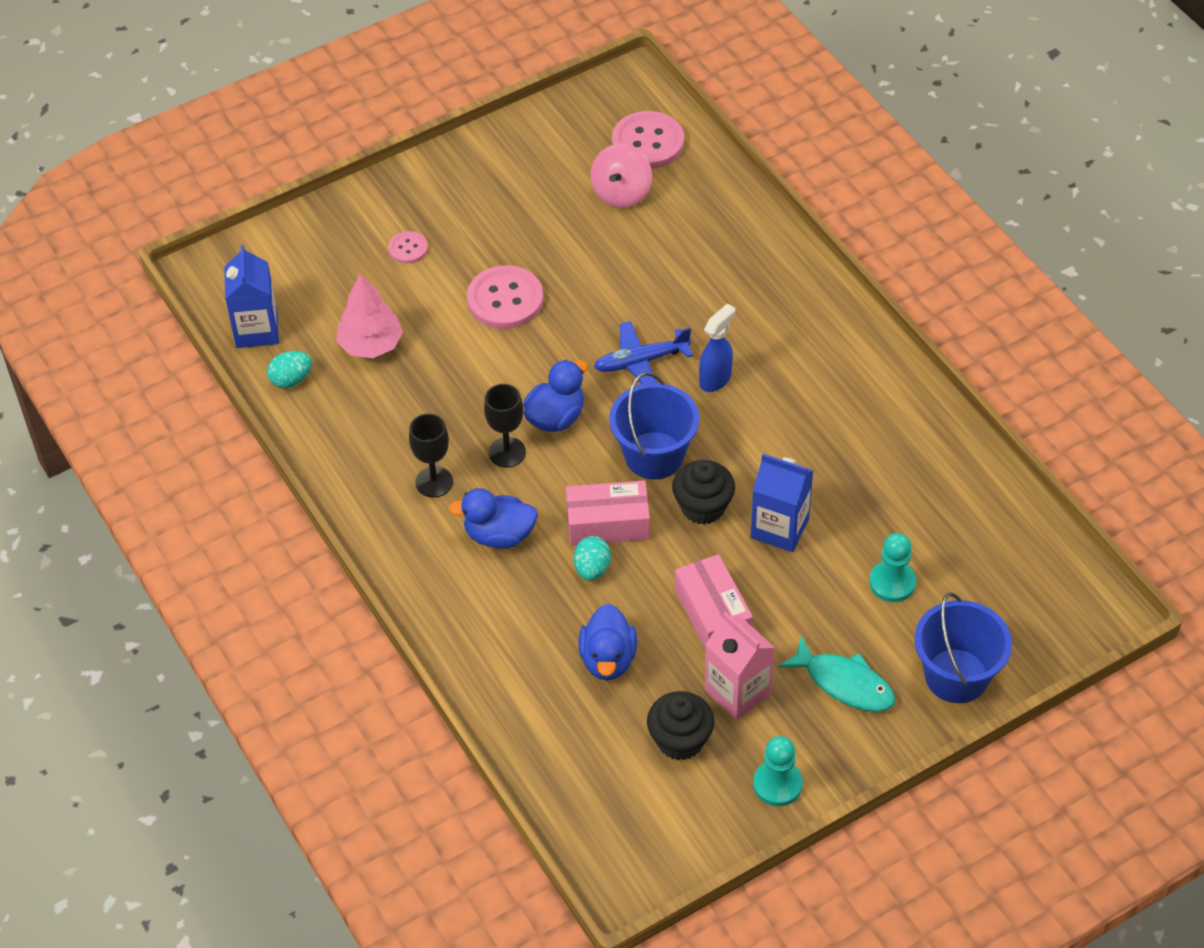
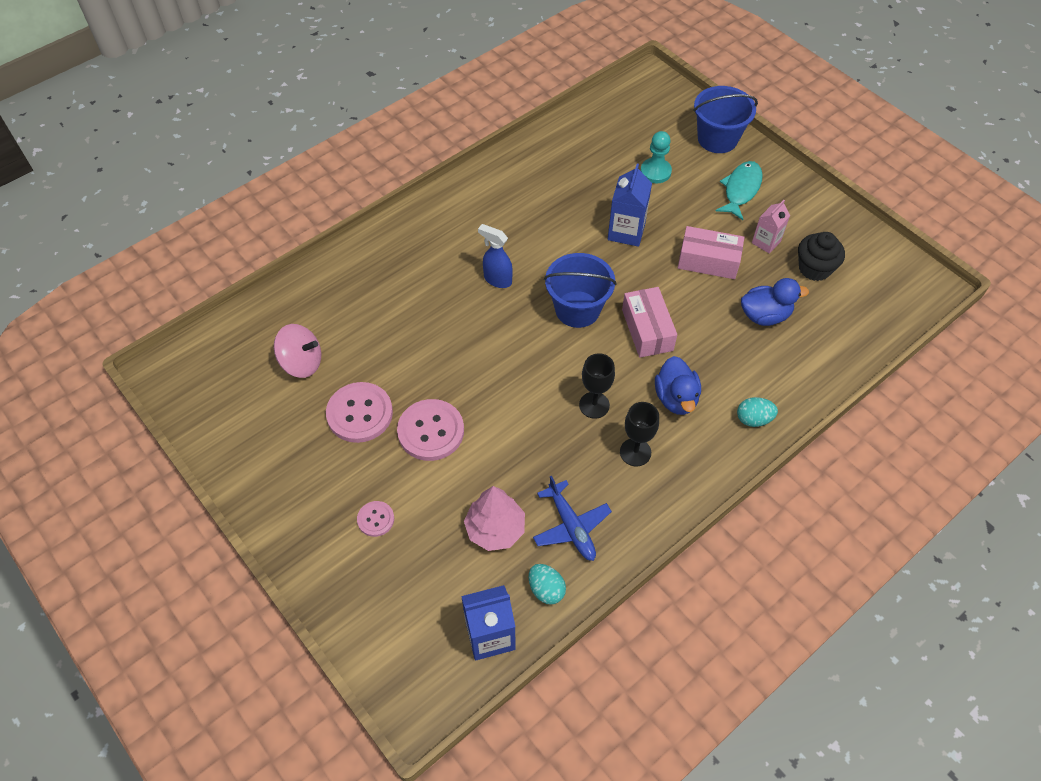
camera: 100 degrees left, 5 degrees up
blue duck [523,360,588,432] -> none
turquoise egg [574,536,611,581] -> turquoise egg moved to [737,397,778,427]
blue plane [594,321,693,384] -> blue plane moved to [533,476,612,561]
pink button [612,111,684,169] -> pink button moved to [326,382,393,443]
black cupcake [672,460,735,525] -> none
pink box [675,554,753,650] -> pink box turned 45 degrees clockwise [678,226,744,279]
pink carton [705,612,775,720] -> pink carton [752,200,790,254], size x0.66
turquoise pawn [753,736,803,806] -> none

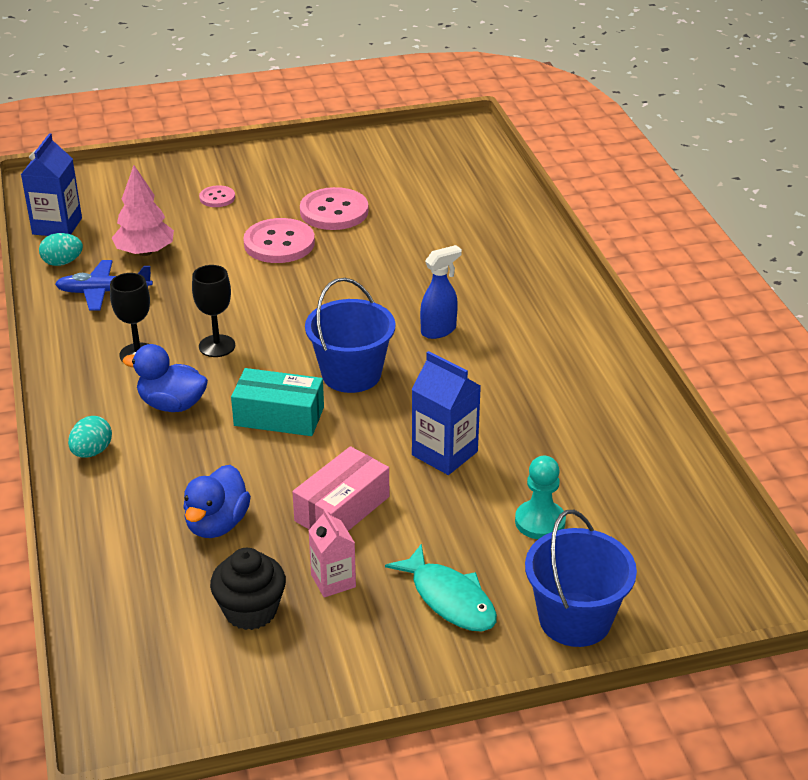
camera: 115 degrees right, 20 degrees down
pink spinning top [274,324,321,378] -> none
pink box [622,287,677,358] -> turquoise box [231,368,324,436]

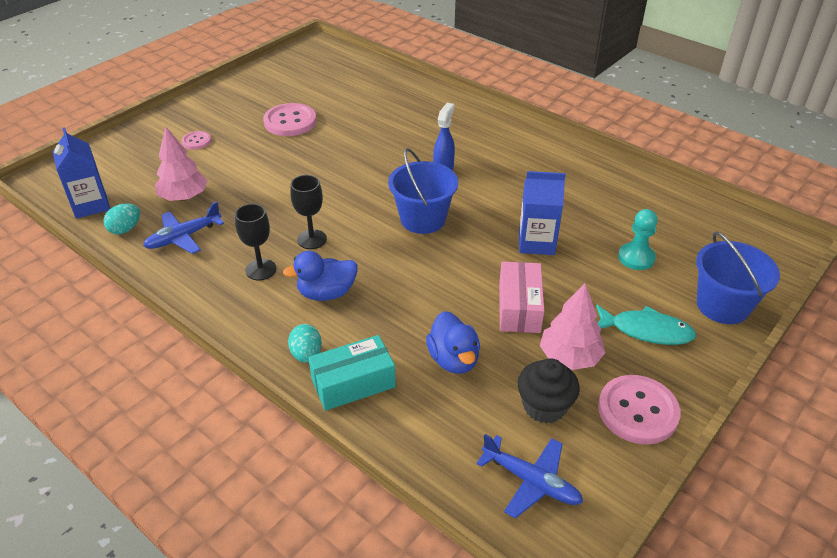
camera: 35 degrees left, 5 degrees up
turquoise box [231,368,324,436] -> turquoise box moved to [308,335,396,411]
pink button [243,218,315,263] -> pink button moved to [598,375,681,444]
pink carton [308,508,356,597] -> pink tree [540,283,605,370]
none -> blue plane [476,434,583,519]

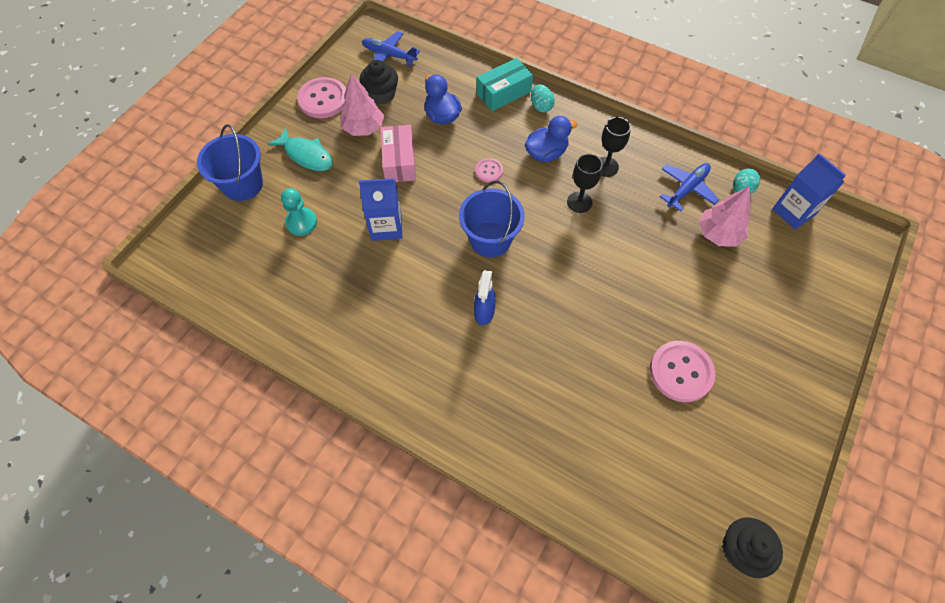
camera: 170 degrees right, 20 degrees up
pink button [182,131,211,150] -> pink button moved to [475,158,503,183]
turquoise fish [596,304,696,345] -> turquoise fish turned 150 degrees counterclockwise [268,127,333,171]
none -> black cupcake [722,517,783,578]

